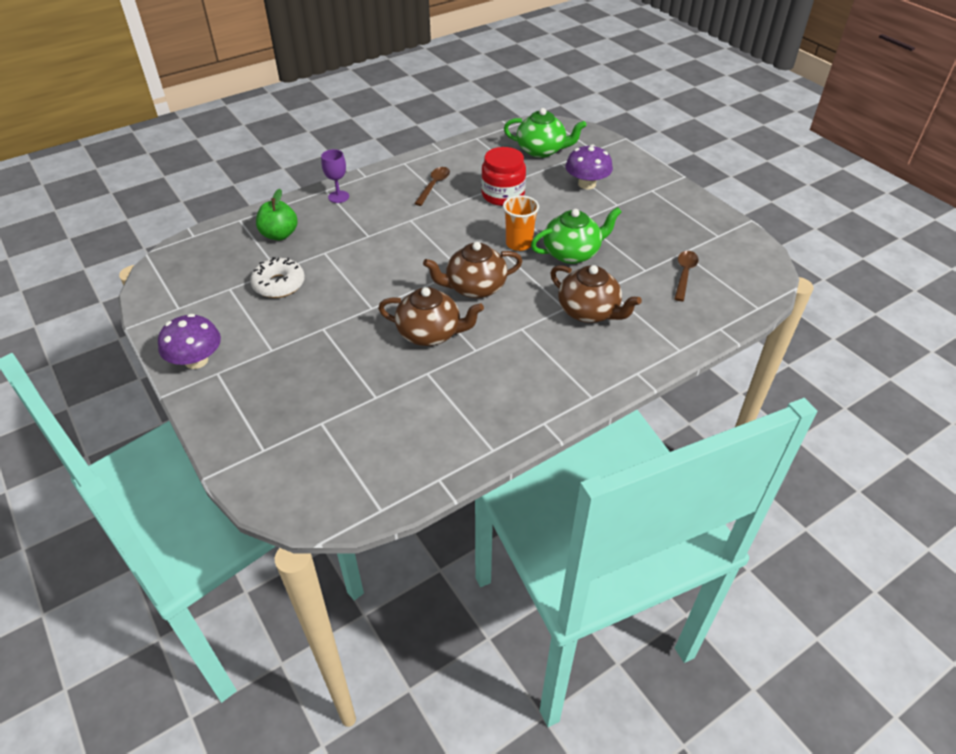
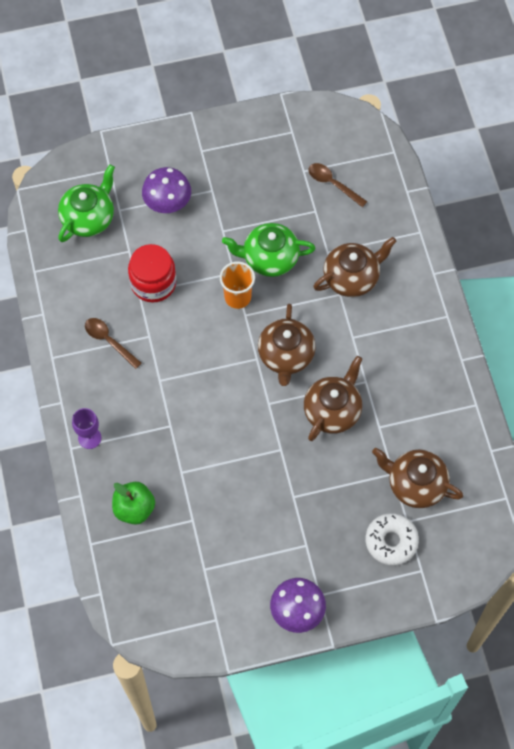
camera: 70 degrees left, 20 degrees up
white donut [250,257,305,298] -> white donut moved to [366,513,419,565]
green teapot [531,207,622,264] -> green teapot turned 90 degrees counterclockwise [222,223,315,277]
none -> brown teapot [372,448,463,508]

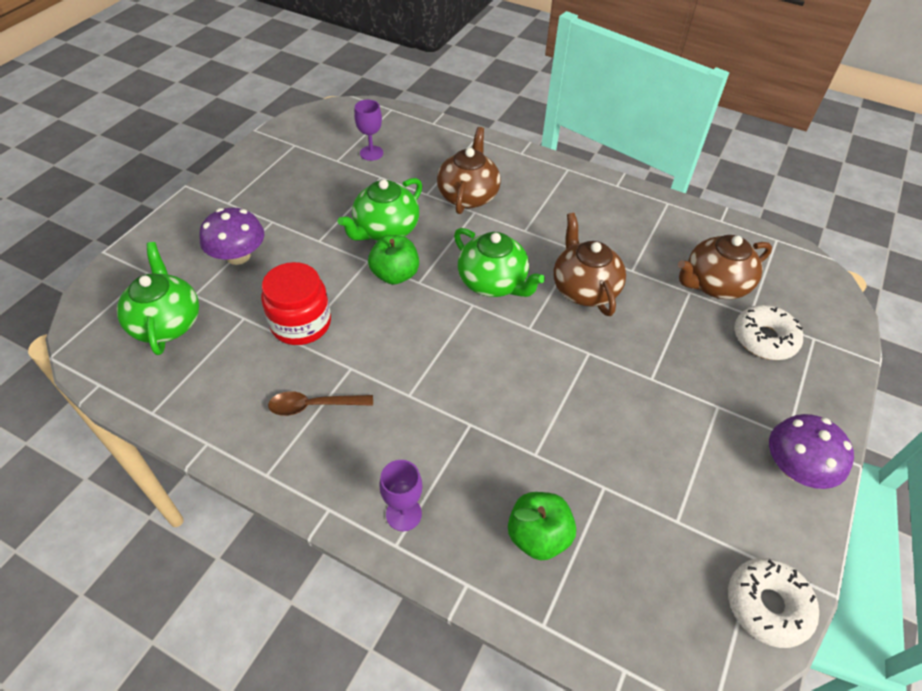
camera: 50 degrees left, 15 degrees down
orange cup [220,261,255,309] -> green apple [368,235,419,285]
brown teapot [258,304,316,386] -> green teapot [454,228,545,297]
brown spoon [308,163,367,207] -> purple goblet [354,100,383,161]
none -> white donut [728,558,819,648]

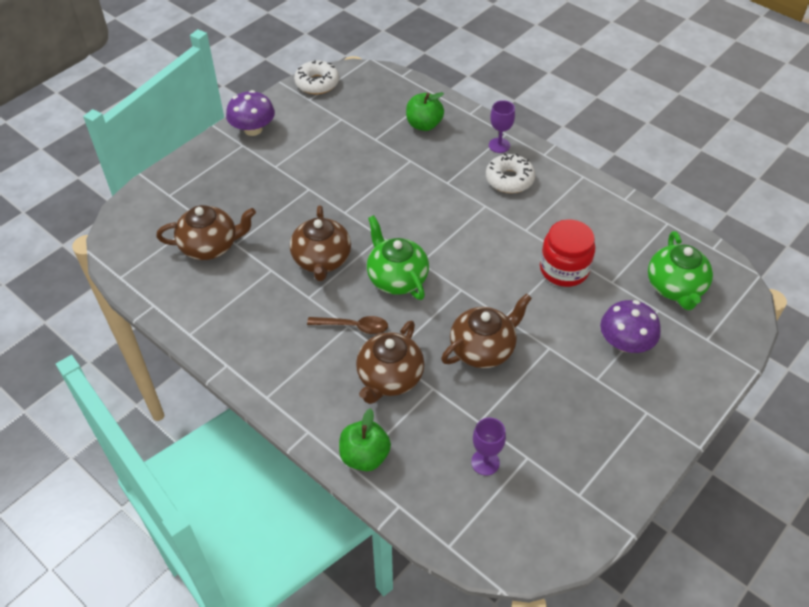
camera: 165 degrees left, 0 degrees up
brown spoon [268,391,373,416] -> brown spoon moved to [307,316,388,334]
green teapot [338,178,422,241] -> brown teapot [441,294,532,368]
green apple [368,235,419,285] -> green apple moved to [339,408,391,471]
white donut [734,305,803,360] -> white donut moved to [486,154,535,193]

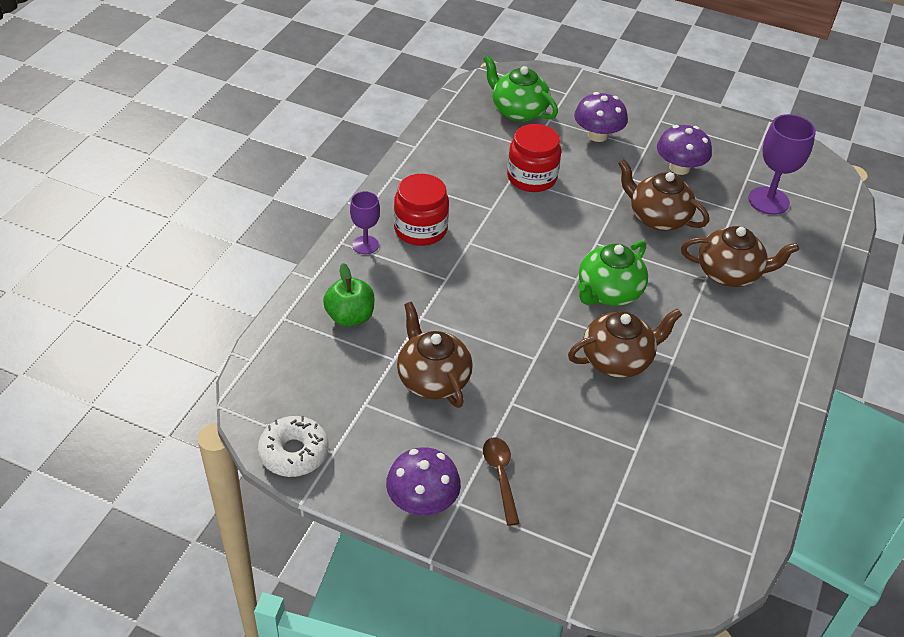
camera: 110 degrees left, 5 degrees down
brown teapot [156,205,256,260] -> brown teapot moved to [397,302,473,408]
brown spoon [307,316,388,334] -> brown spoon moved to [483,437,520,526]
green apple [339,408,391,471] -> none
purple goblet [471,418,506,475] -> purple goblet [748,114,816,215], size x1.65
white donut [486,154,535,193] -> red jar [394,174,449,246]
green teapot [648,231,713,310] -> green teapot turned 120 degrees counterclockwise [483,55,558,122]
none -> purple mushroom [657,125,712,175]

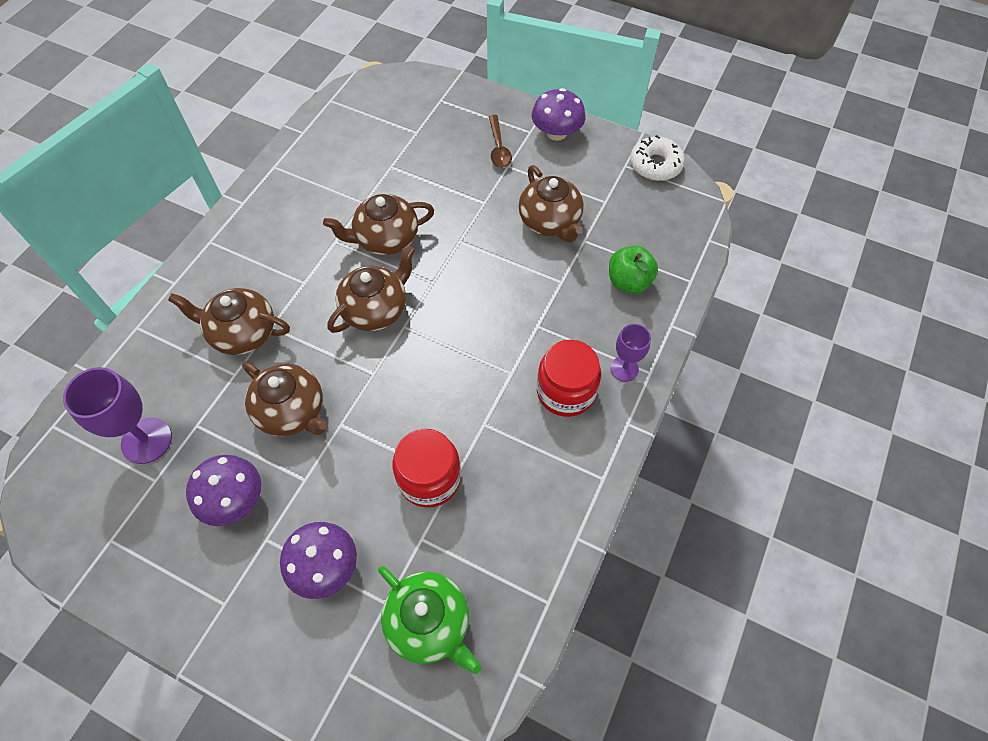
camera: 175 degrees left, 15 degrees up
green teapot [578,240,648,306] -> brown teapot [327,245,415,333]

